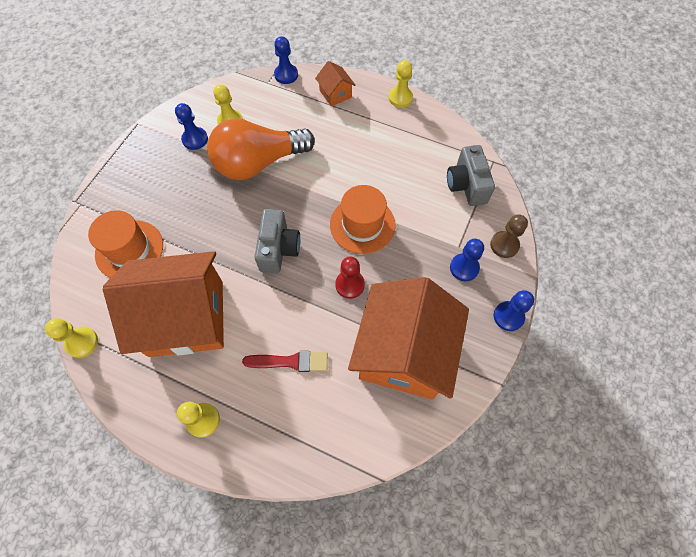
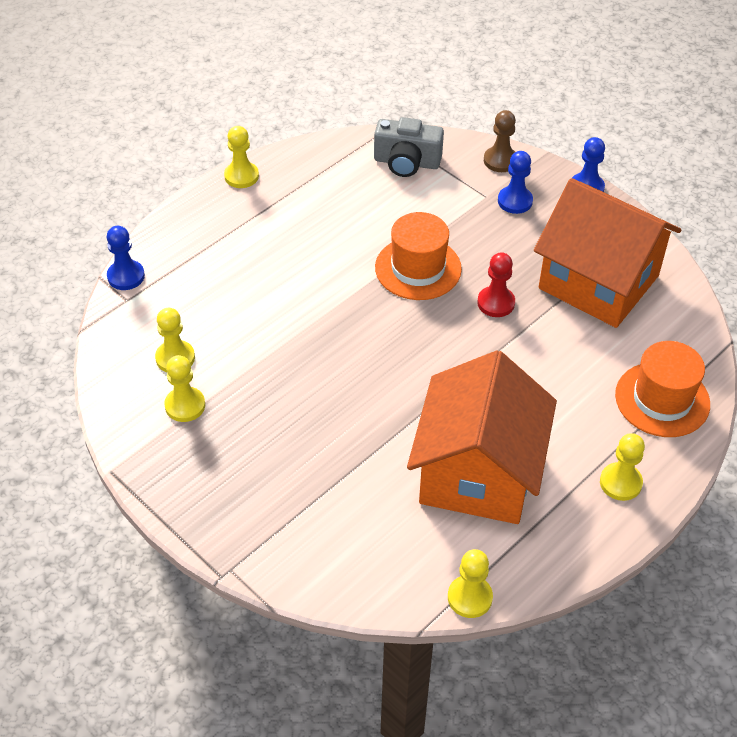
camera: 70 degrees left, 15 degrees down
orange hat [88,210,163,278] -> orange hat moved to [615,341,710,437]
blue pawn [175,103,208,150] -> yellow pawn [164,355,205,422]
orange light bulb [207,118,315,180] -> none
red brush [242,351,328,372] -> none
grey camera [255,209,300,273] -> none
orange house [315,61,355,106] -> none

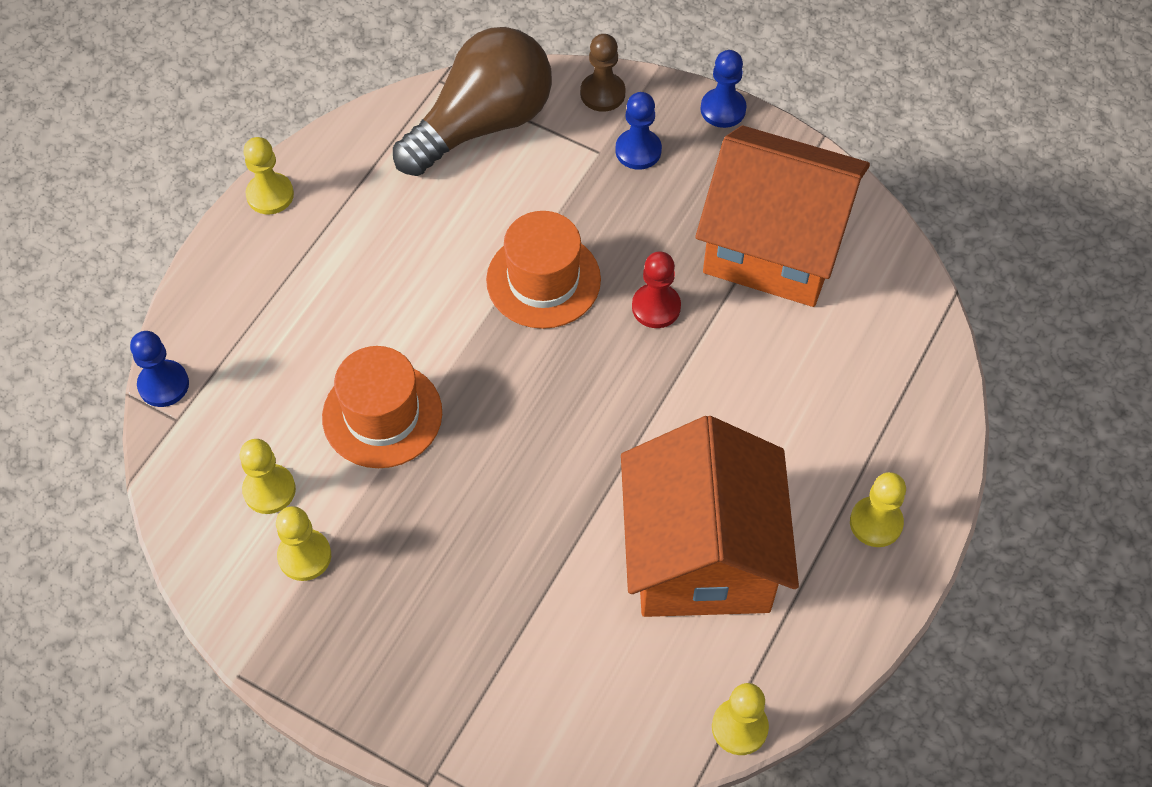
camera: 15 degrees left, 10 degrees up
grey camera [374,117,444,177] -> brown light bulb [393,27,552,176]
orange hat [615,341,710,437] -> orange hat moved to [322,346,442,468]

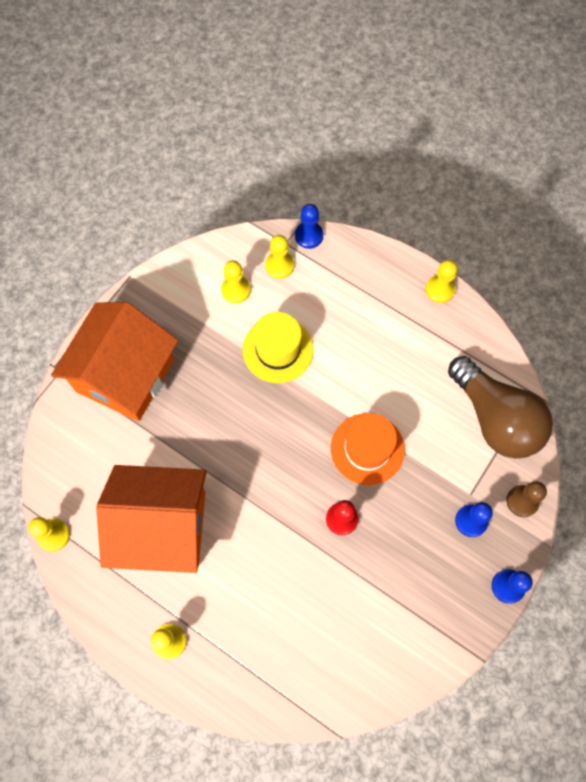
camera: 95 degrees right, 10 degrees up
yellow pawn [276,506,331,581] -> yellow pawn moved to [265,235,294,279]
orange hat [322,346,442,468] -> yellow hat [243,312,314,383]
orange house [695,126,870,307] -> orange house moved to [51,302,178,421]

